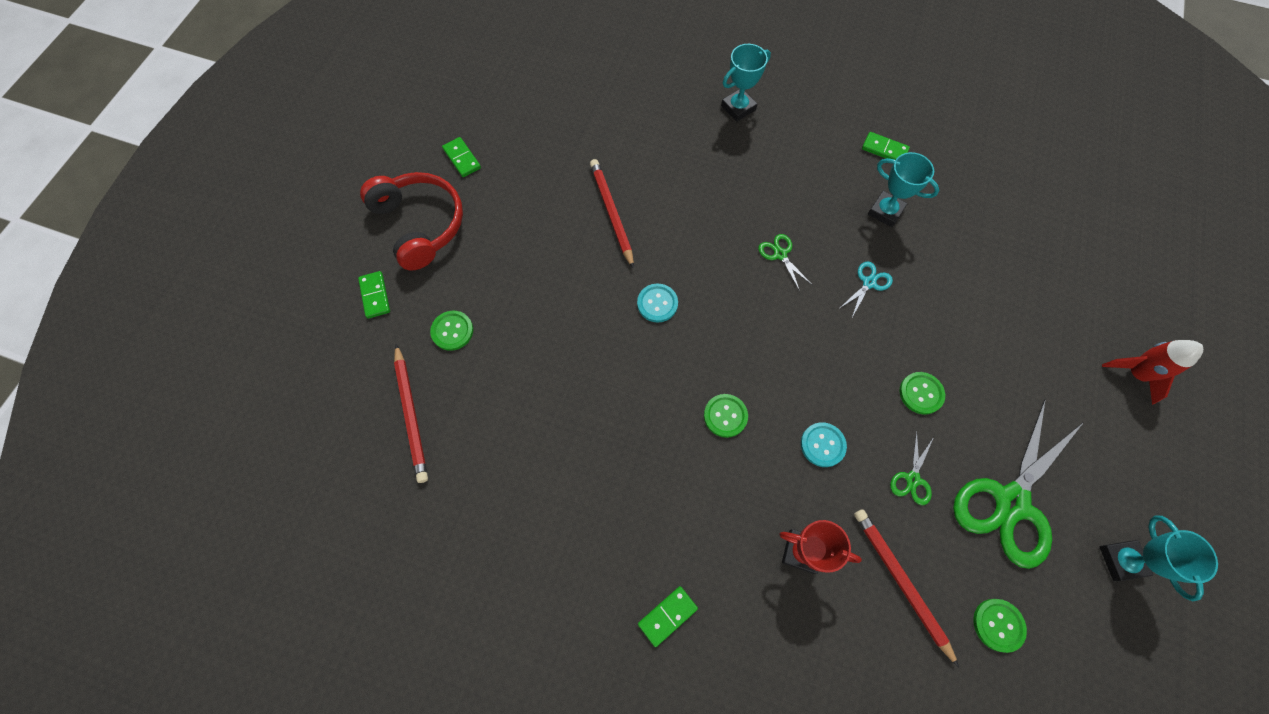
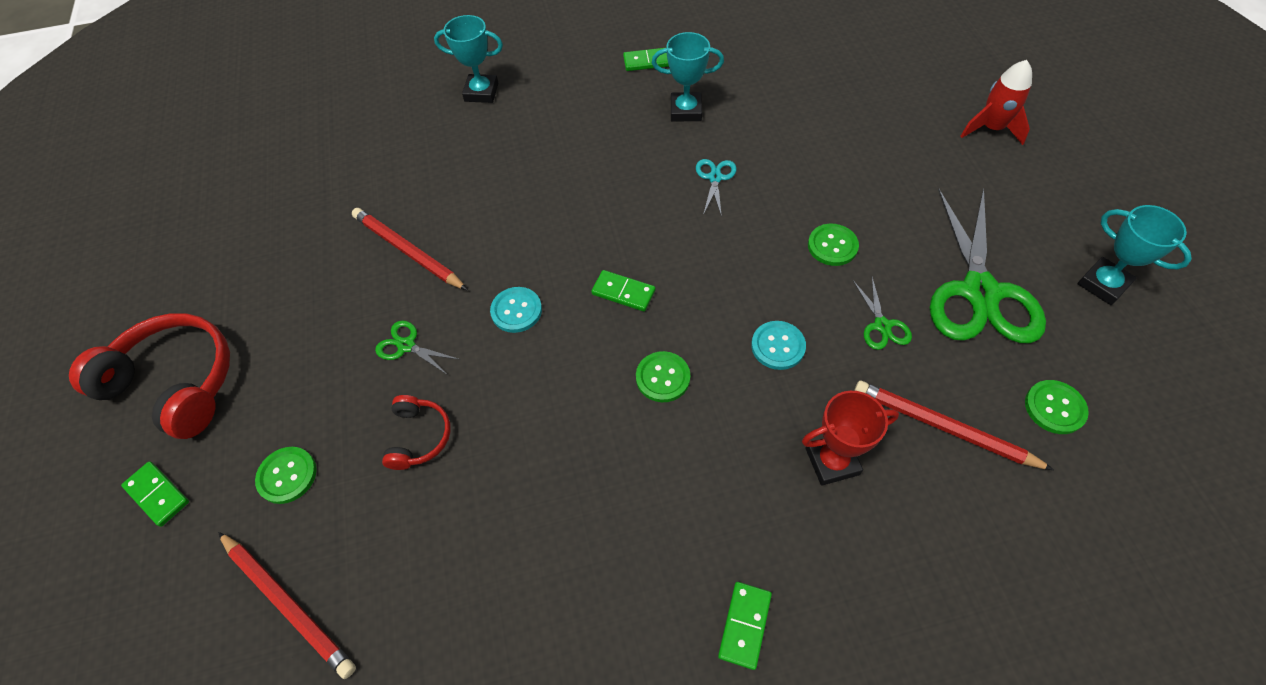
camera: 30 degrees left, 10 degrees down
green domino [442,137,481,177] -> green domino moved to [591,270,656,312]
turquoise trophy [721,44,771,121] -> turquoise trophy turned 75 degrees clockwise [434,15,503,103]
green scissors [758,234,811,291] -> green scissors moved to [375,320,460,375]
none -> red headphones [382,395,451,470]

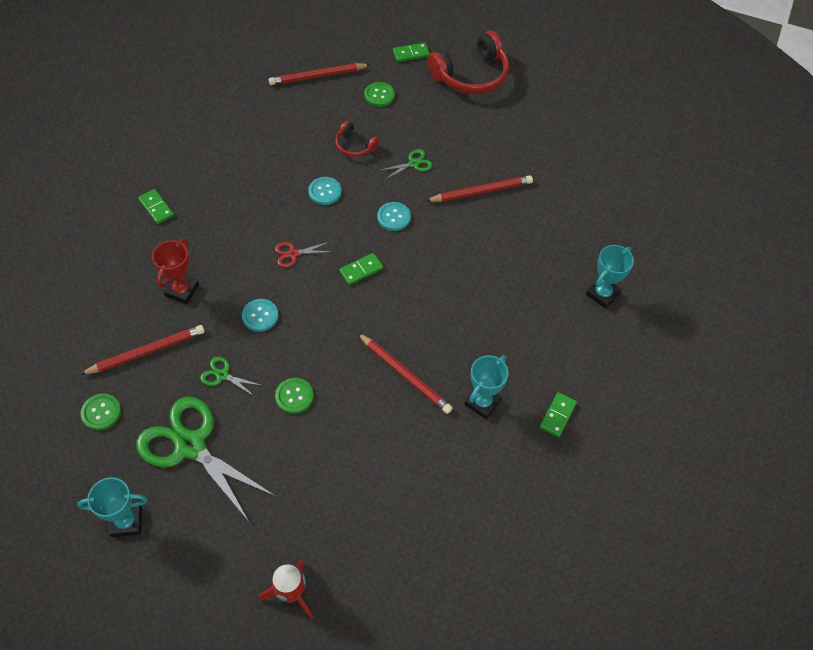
camera: 120 degrees right, 0 degrees up
green button [636,351,690,402] -> red scissors [275,242,330,268]
turquoise scissors [696,159,737,217] -> red pencil [358,333,453,414]
none -> turquoise button [308,177,342,205]

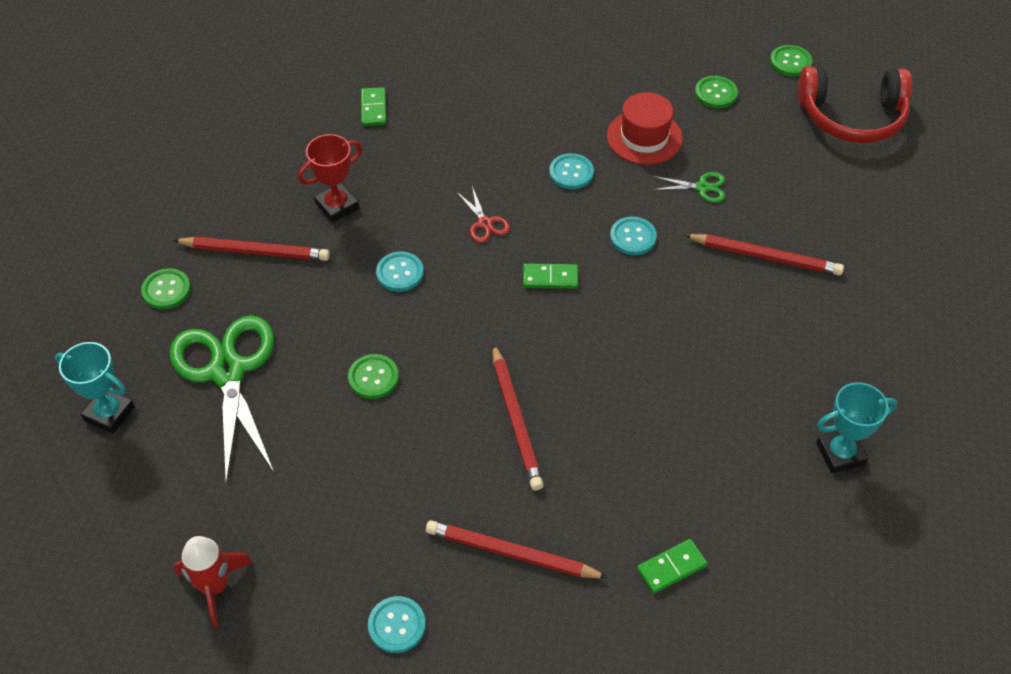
camera: 35 degrees right, 5 degrees down
green scissors [200,357,263,397] -> none
red pencil [269,63,371,85] -> red pencil moved to [426,520,608,579]
red scissors [275,242,330,268] -> red scissors turned 135 degrees counterclockwise [456,186,510,243]
red headphones [335,121,379,157] -> red hat [607,92,683,165]
green domino [393,43,430,62] -> green button [770,45,812,77]
turquoise trophy [464,355,509,419] -> none
none -> turquoise button [368,596,426,653]

